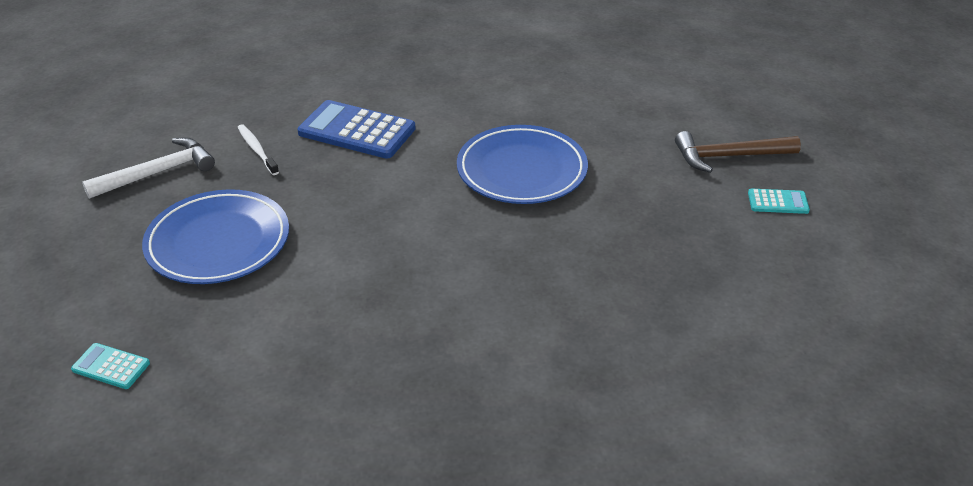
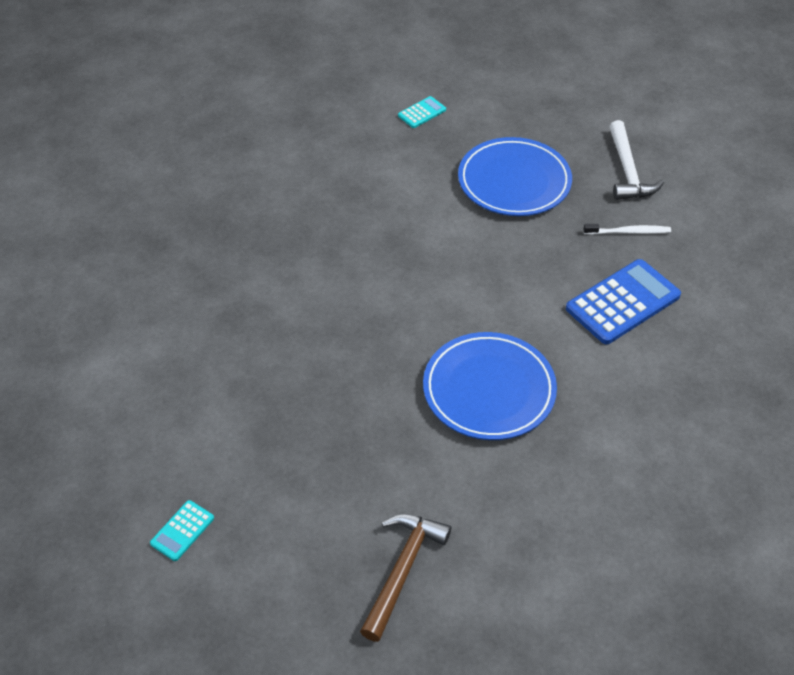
camera: 120 degrees right, 10 degrees up
turquoise calculator [748,189,810,214] -> turquoise calculator moved to [150,500,214,561]

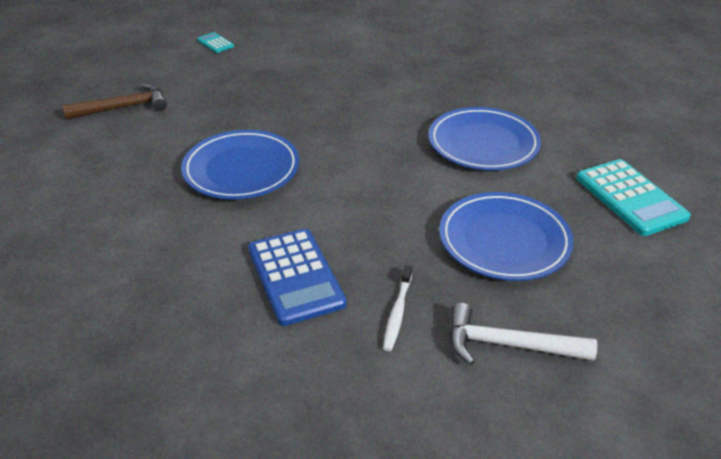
camera: 105 degrees right, 10 degrees down
brown hammer [360,514,451,642] -> brown hammer turned 60 degrees counterclockwise [62,83,167,120]
turquoise calculator [398,96,446,128] -> turquoise calculator [576,159,691,236], size x2.05
none -> blue plate [428,107,541,170]

